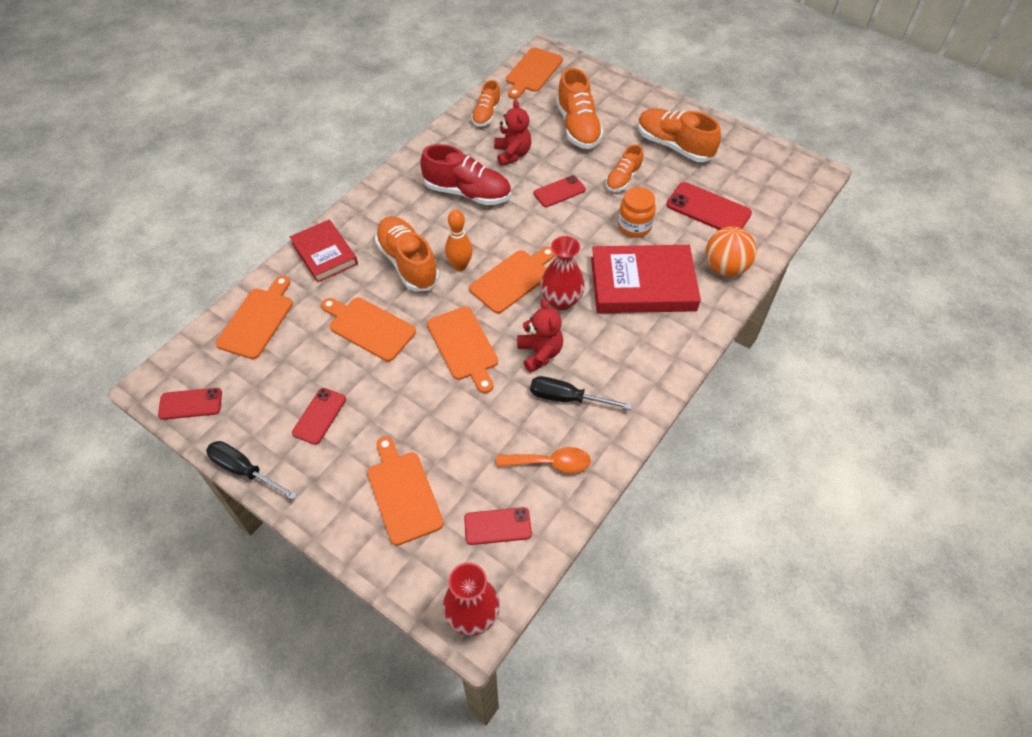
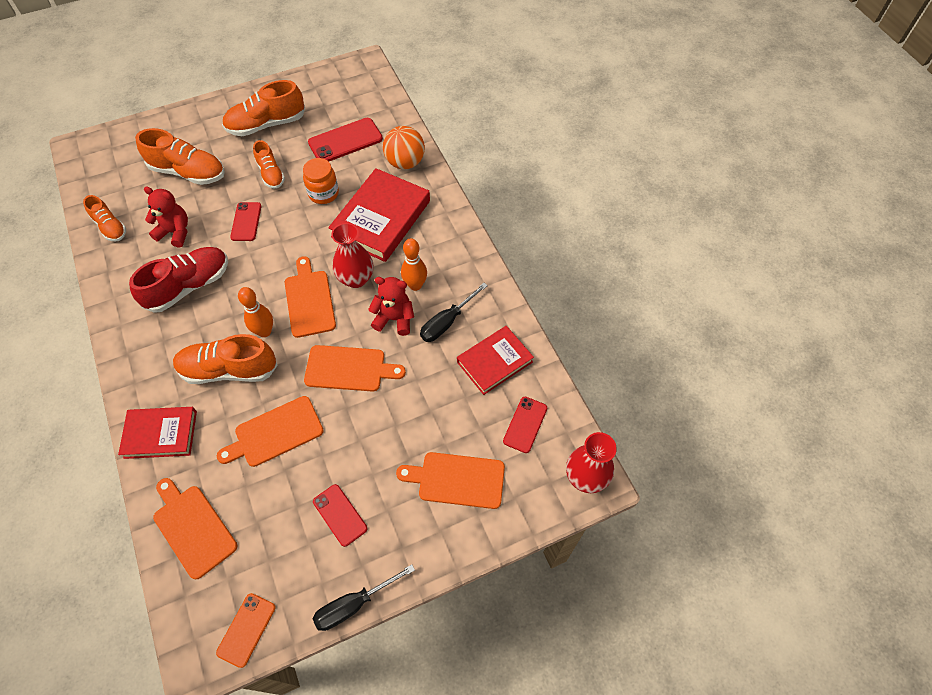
camera: 60 degrees left, 5 degrees up
red phone [158,388,222,420] -> orange phone [216,593,275,668]
orange spoon [496,447,591,473] -> red book [457,326,534,395]
orange cutting board [506,47,563,99] -> none
none -> orange bowling pin [401,238,427,291]

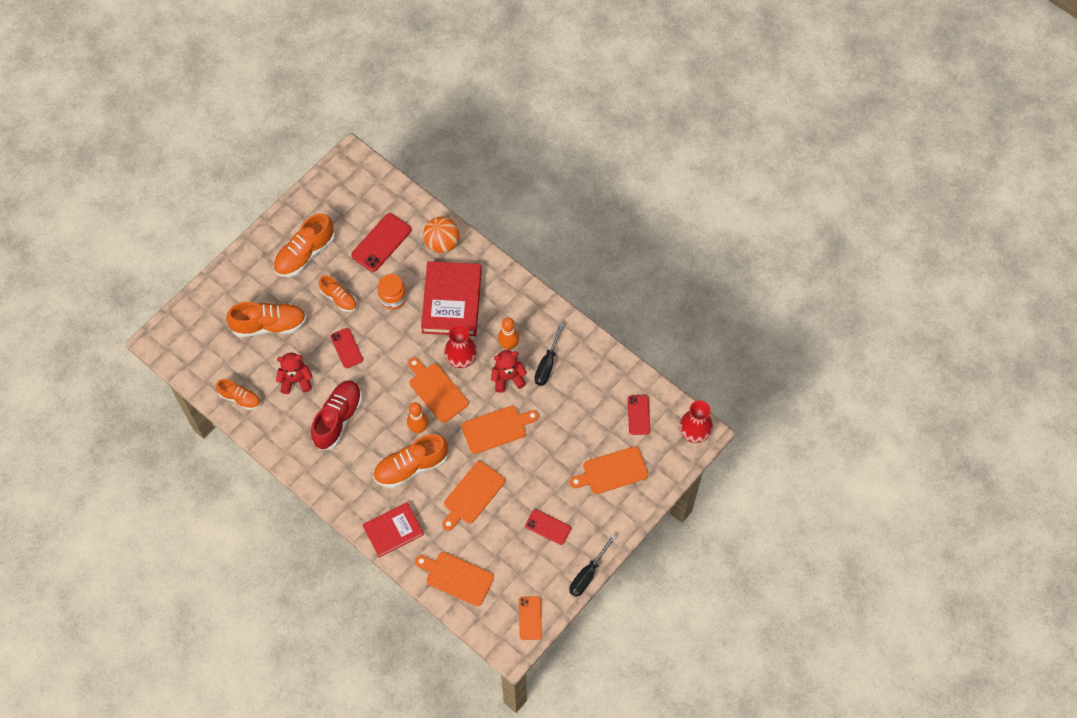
camera: 25 degrees left, 5 degrees up
red book [457,326,534,395] -> none

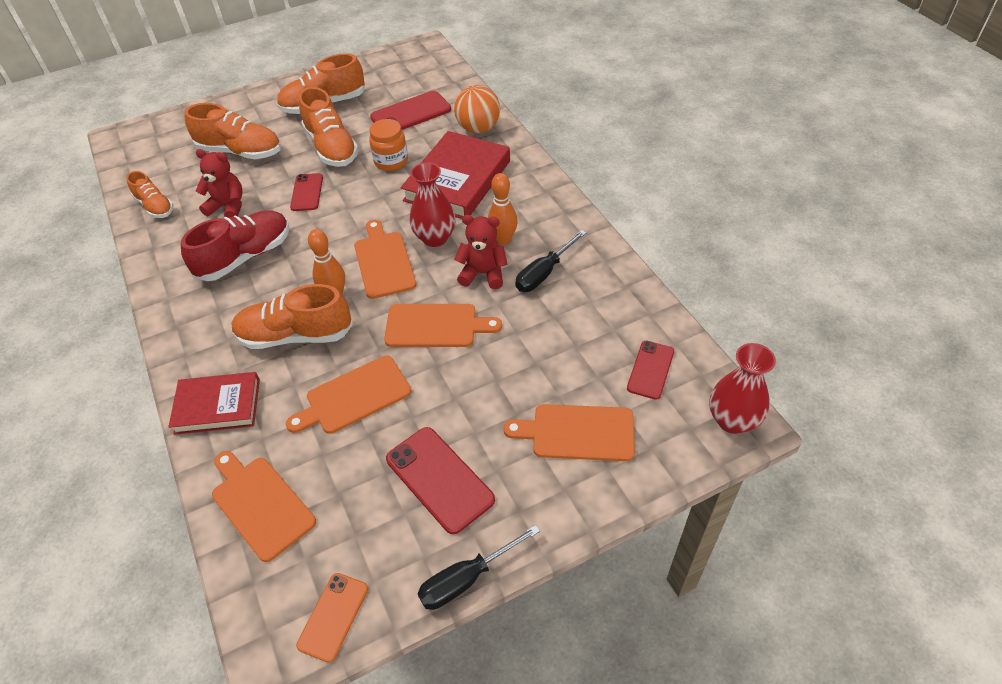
camera: 25 degrees right, 15 degrees down
orange shoe [319,275,357,312] -> orange shoe [299,87,358,167], size x1.66
red phone [525,509,571,545] -> red phone [386,427,495,534], size x1.57

